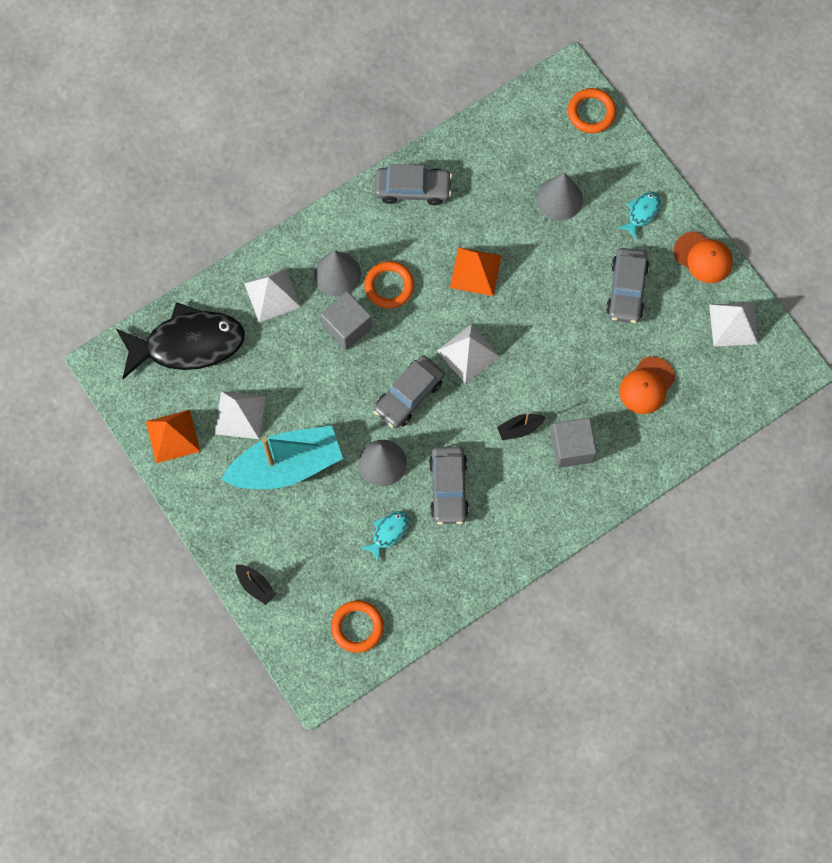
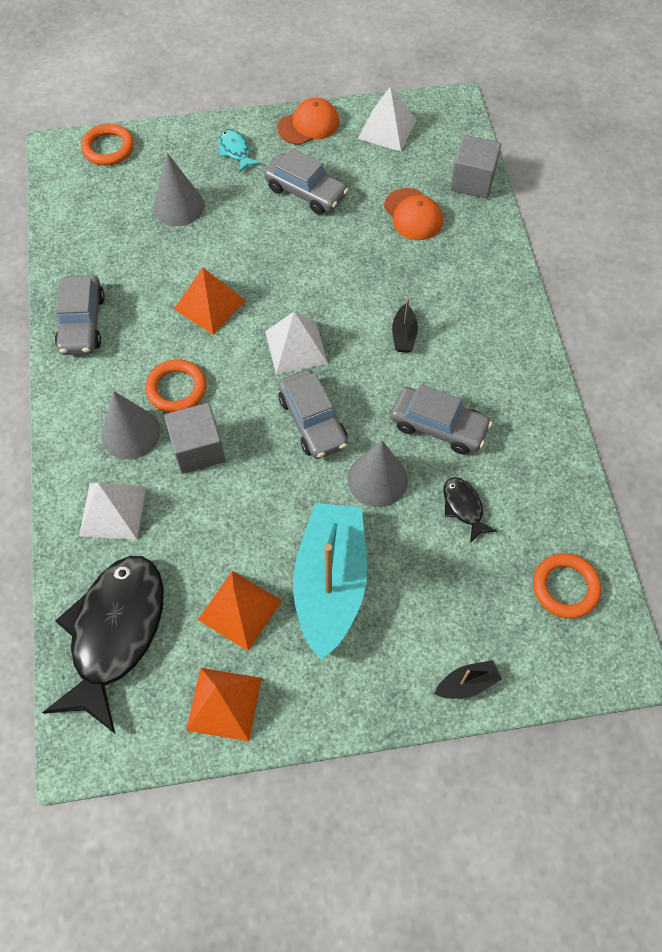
camera: 65 degrees left, 10 degrees down
white pyramid [215,391,266,439] -> orange pyramid [198,571,282,651]
turquoise fish [360,511,409,561] -> black fish [443,477,497,543]
grey car [375,164,452,205] -> grey car turned 150 degrees clockwise [55,275,105,355]
grey cube [551,418,597,468] -> grey cube moved to [450,135,501,198]

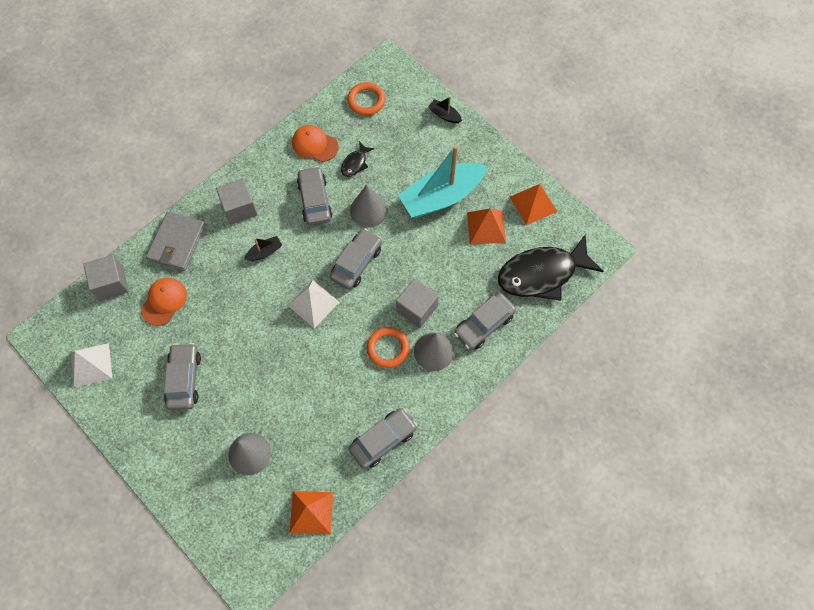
camera: 125 degrees left, 5 degrees up
white pyramid [79,483,146,540] -> grey car [454,293,516,350]
orange ring [81,124,134,165] -> none
orange pyramid [174,267,246,334] -> orange pyramid moved to [290,491,333,534]
turquoise fish [218,129,261,172] -> none
orange cap [277,98,339,145] -> orange cap moved to [292,125,339,162]
none -> grey wallet [146,211,206,271]
none -> grey cube [216,178,257,224]

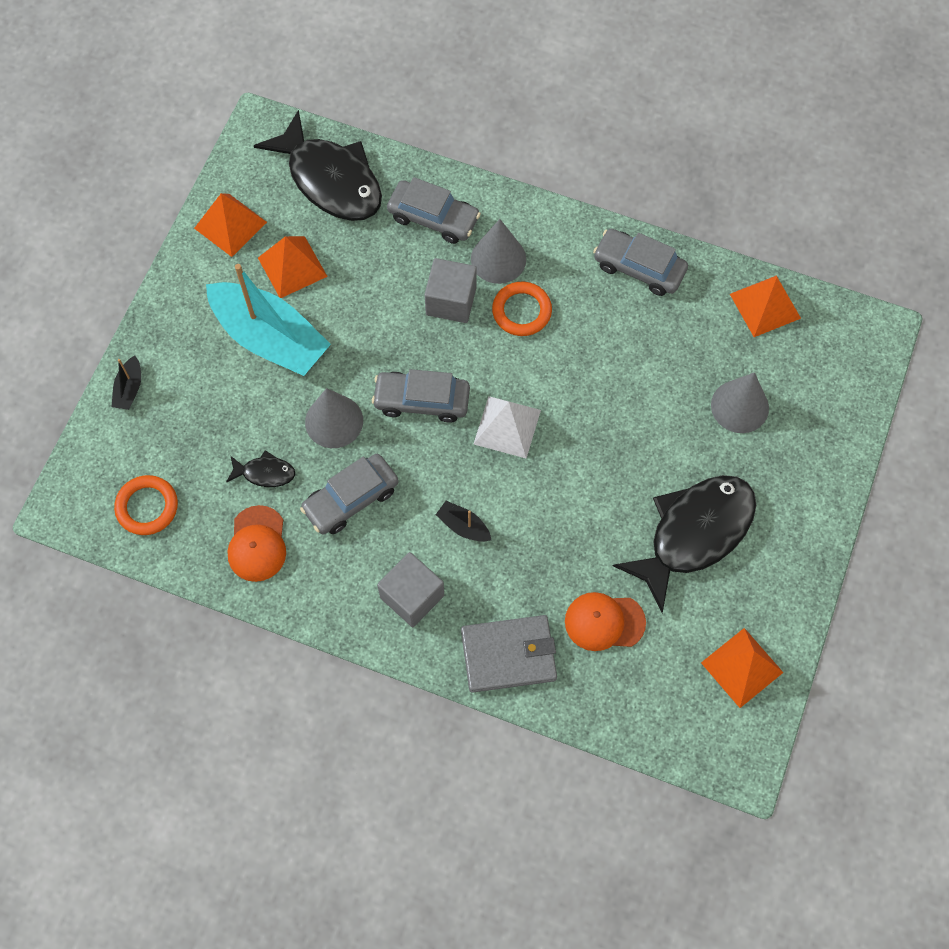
camera: 115 degrees left, 0 degrees up
white pyramid [71,343,113,387] -> orange pyramid [701,628,784,708]
grey cube [83,255,129,301] -> none
grey car [164,343,201,410] -> black fish [613,475,756,613]

